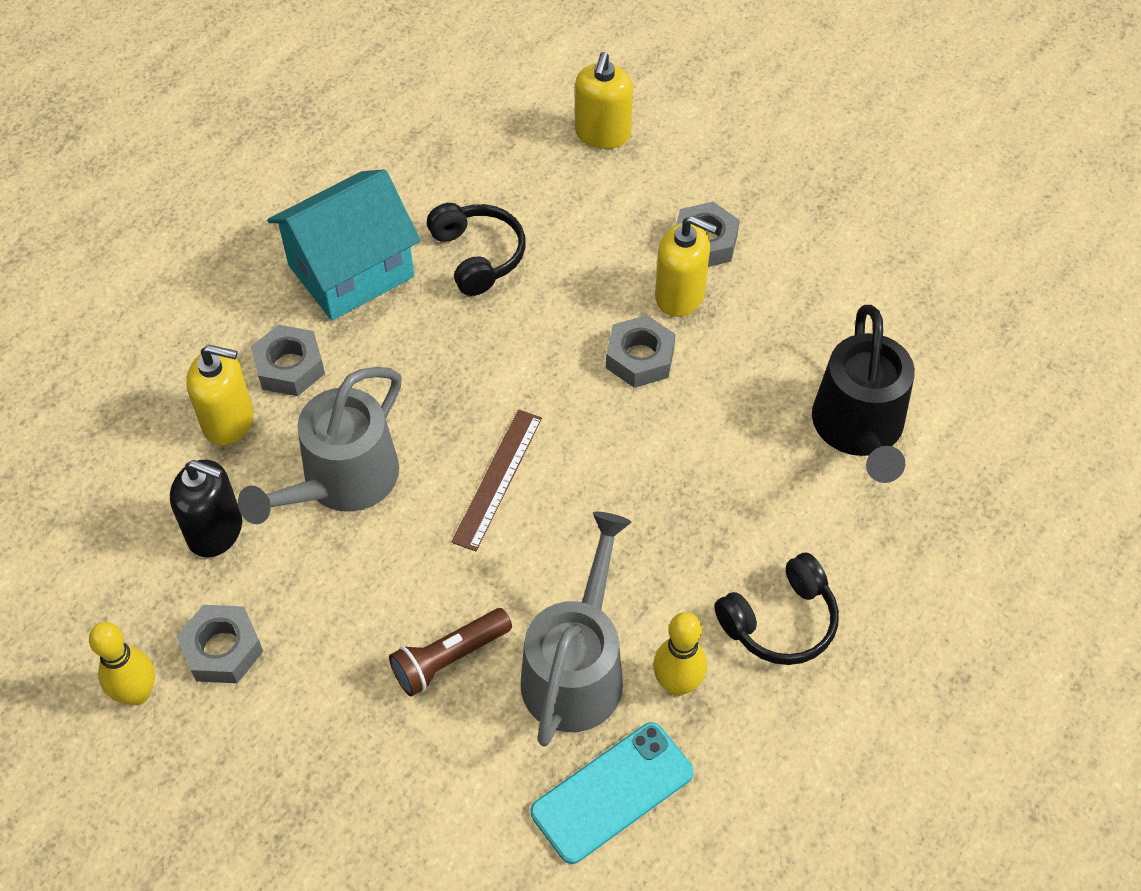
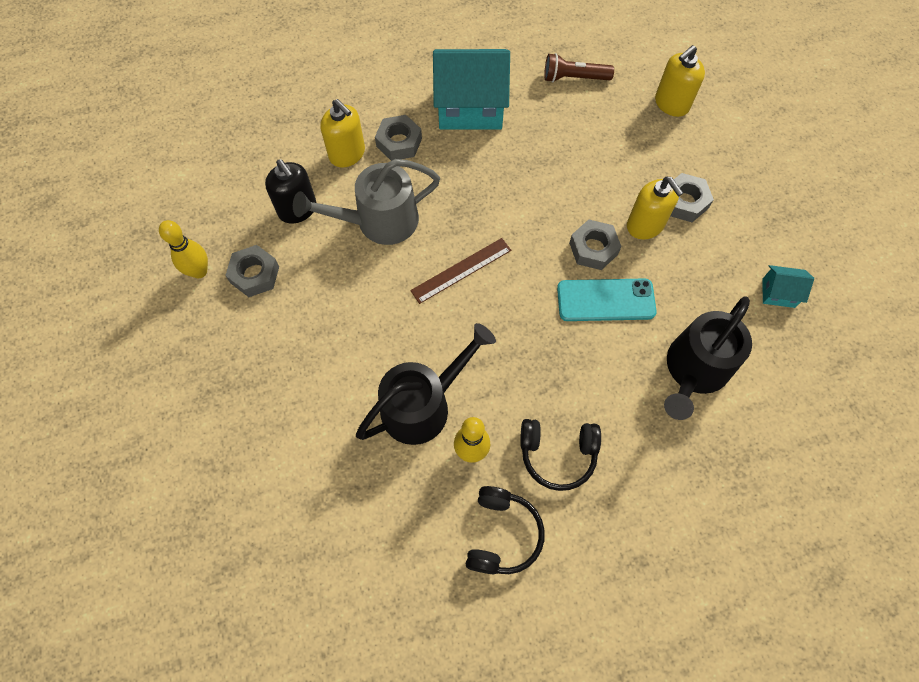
camera: 35 degrees right, 10 degrees up
brown flashlight [389,608,512,697] -> brown flashlight moved to [544,53,614,82]
black headphones [427,203,525,296] -> black headphones moved to [466,486,545,574]
grey watering can [521,512,631,747] -> black watering can [356,323,496,445]
turquoise phone [530,722,694,864] -> turquoise phone moved to [557,278,657,321]
none -> turquoise house [762,265,814,308]

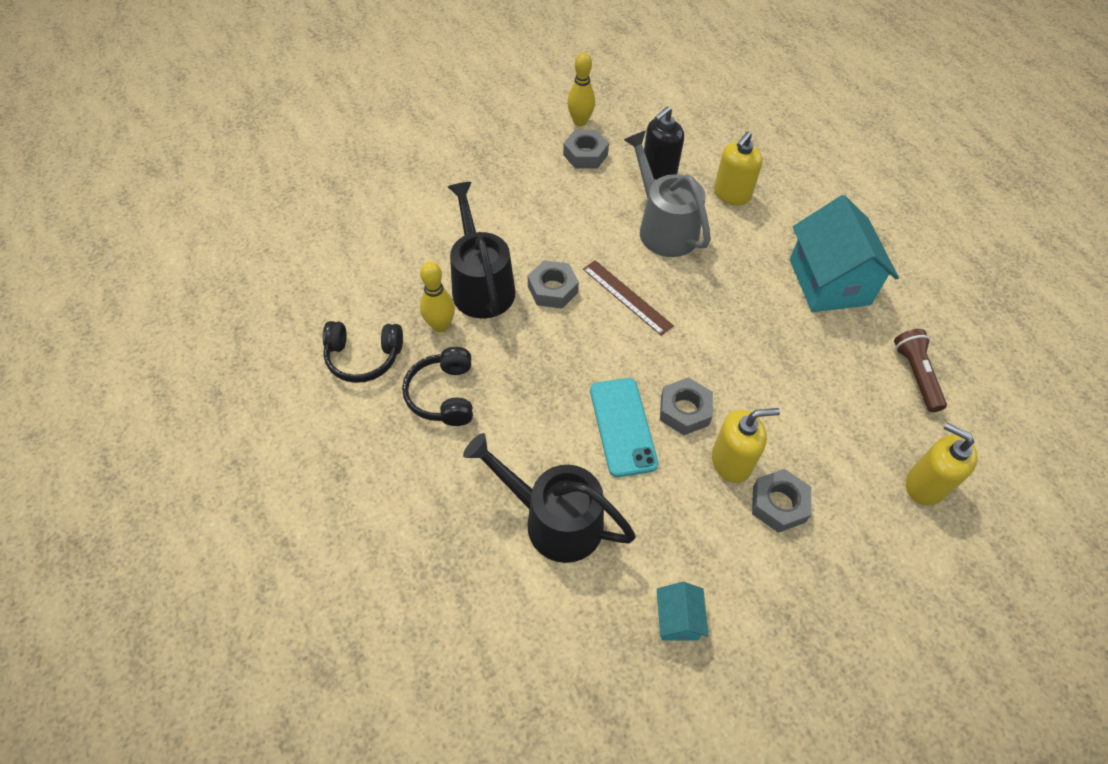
camera: 80 degrees right, 10 degrees down
black watering can [356,323,496,445] -> black watering can turned 150 degrees counterclockwise [448,182,516,319]
grey nut [375,115,422,161] -> grey nut moved to [528,260,579,309]
yellow soap dispenser [627,177,683,240] -> yellow soap dispenser turned 150 degrees counterclockwise [712,408,780,483]

